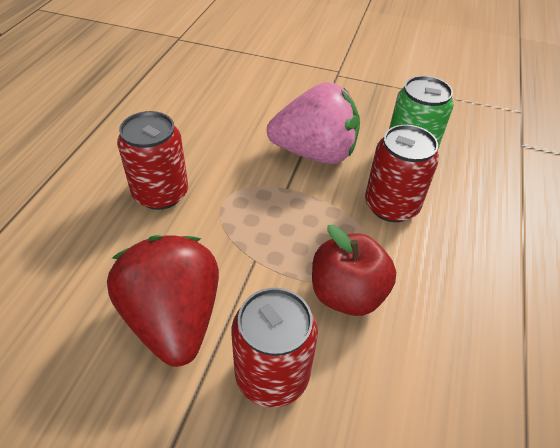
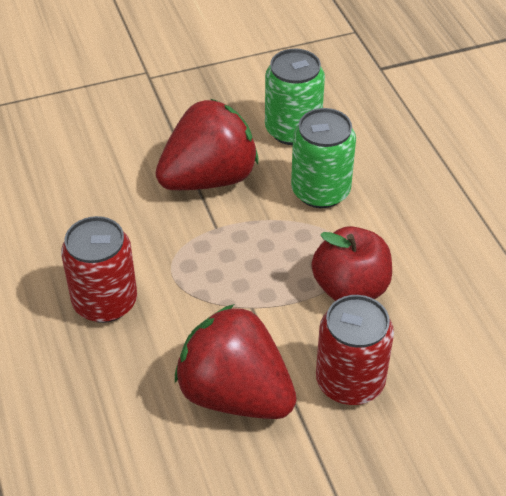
camera: 35 degrees left, 0 degrees up
pink strawberry [267,82,360,164] -> red strawberry [155,99,258,190]
red can [365,125,439,222] -> green can [291,108,356,208]

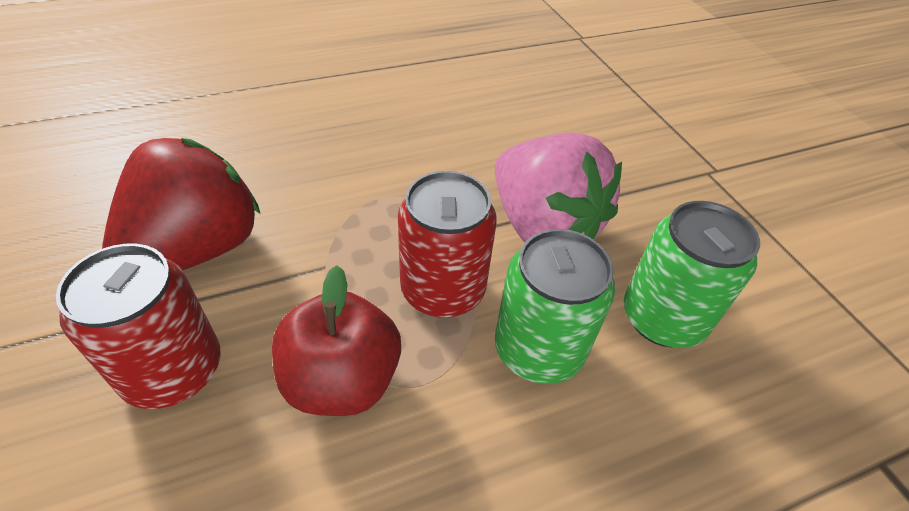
camera: 85 degrees right, 0 degrees up
red can [61,216,137,323] -> red can moved to [398,171,497,318]
red strawberry [155,99,258,190] -> pink strawberry [495,133,622,242]

